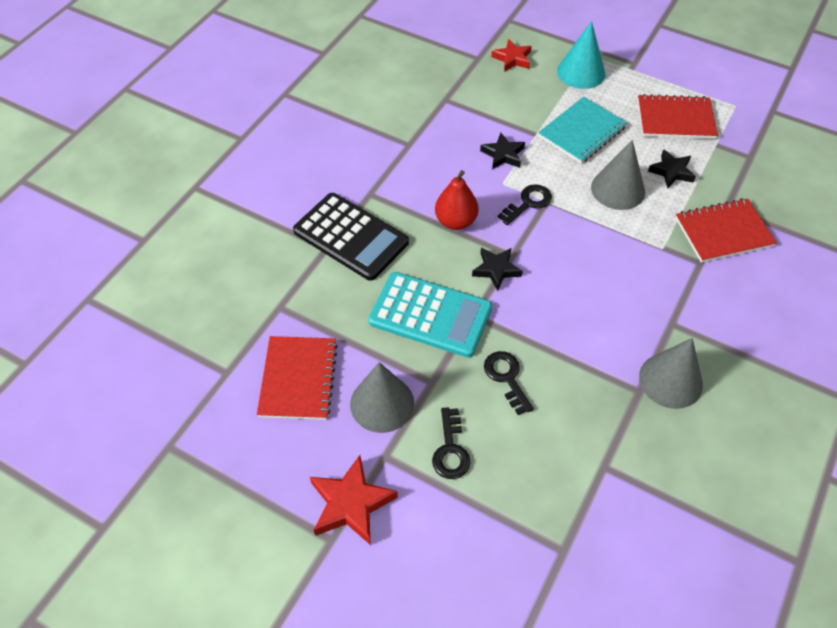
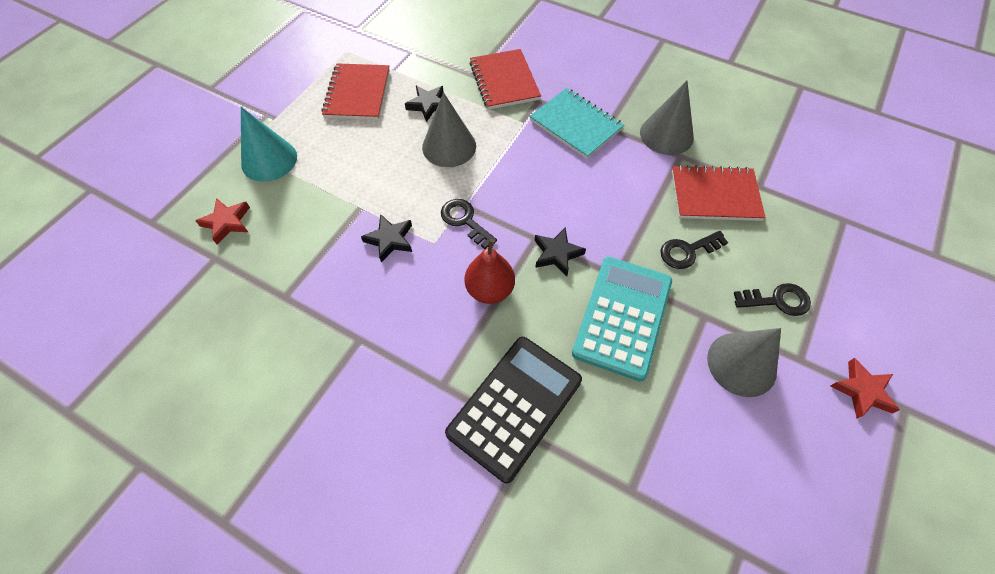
camera: 90 degrees left, 5 degrees up
red notebook [257,336,338,420] -> red notebook moved to [672,165,766,221]
red star [310,455,398,545] -> red star [831,358,900,418], size x0.67
turquoise notebook [538,97,627,164] -> turquoise notebook moved to [529,88,624,159]

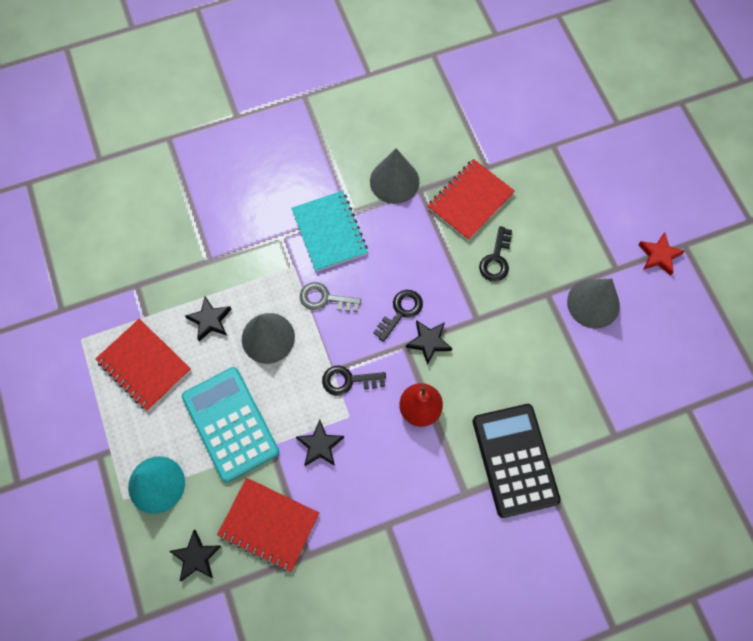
camera: 50 degrees left, 10 degrees up
red star [196,198,250,244] -> black star [170,530,221,581]
red notebook [469,49,541,110] -> red notebook moved to [217,478,319,572]
turquoise notebook [529,88,624,159] -> turquoise notebook turned 75 degrees clockwise [292,191,368,272]
turquoise calculator [572,257,672,381] -> turquoise calculator moved to [182,367,279,482]
black key [734,283,811,316] -> black key moved to [373,290,423,342]
none -> grey key [300,282,361,312]

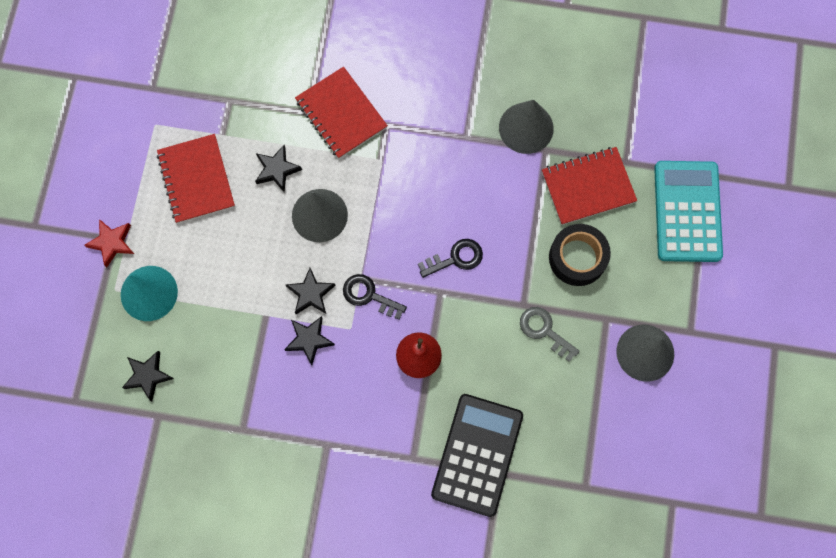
camera: 30 degrees right, 5 degrees up
turquoise calculator [182,367,279,482] -> turquoise calculator moved to [654,161,723,262]
red notebook [217,478,319,572] -> red notebook moved to [295,67,388,159]
turquoise notebook [292,191,368,272] -> none
grey key [300,282,361,312] -> grey key moved to [520,307,580,362]
black star [406,320,452,365] -> black star moved to [286,268,336,314]
black key [479,226,512,281] -> black tape [549,224,611,286]
red star [638,232,685,276] -> red star moved to [84,219,134,267]

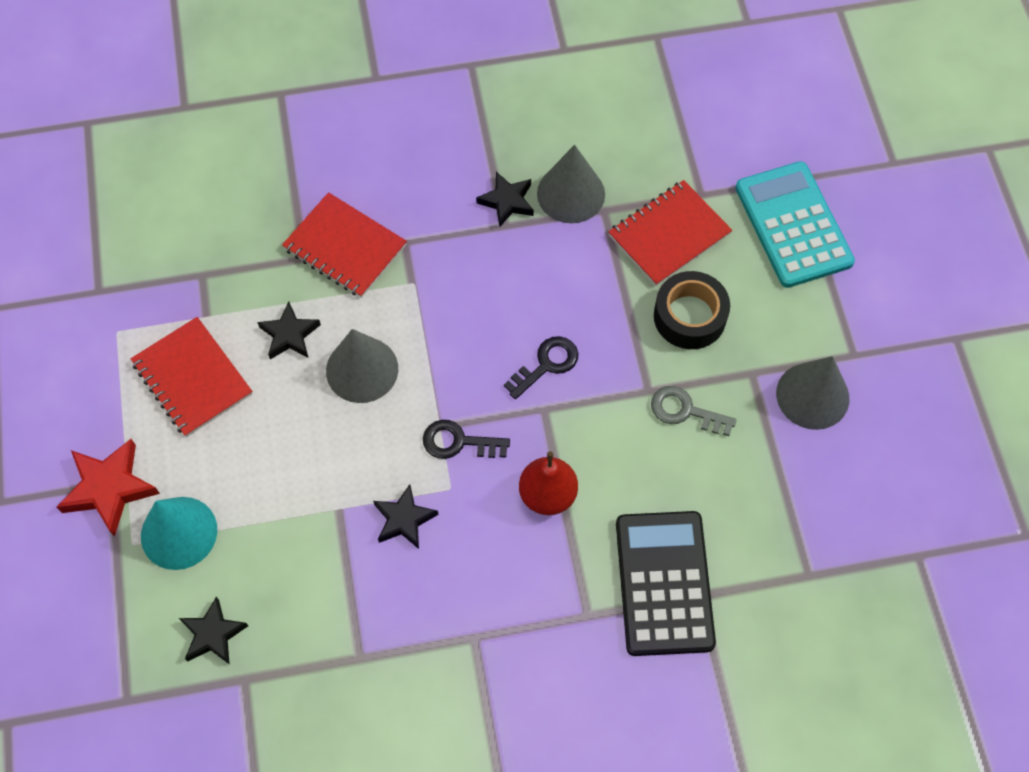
camera: 20 degrees left, 10 degrees down
red star [84,219,134,267] -> red star [57,439,160,537], size x1.50
black star [286,268,336,314] -> black star moved to [476,172,534,227]

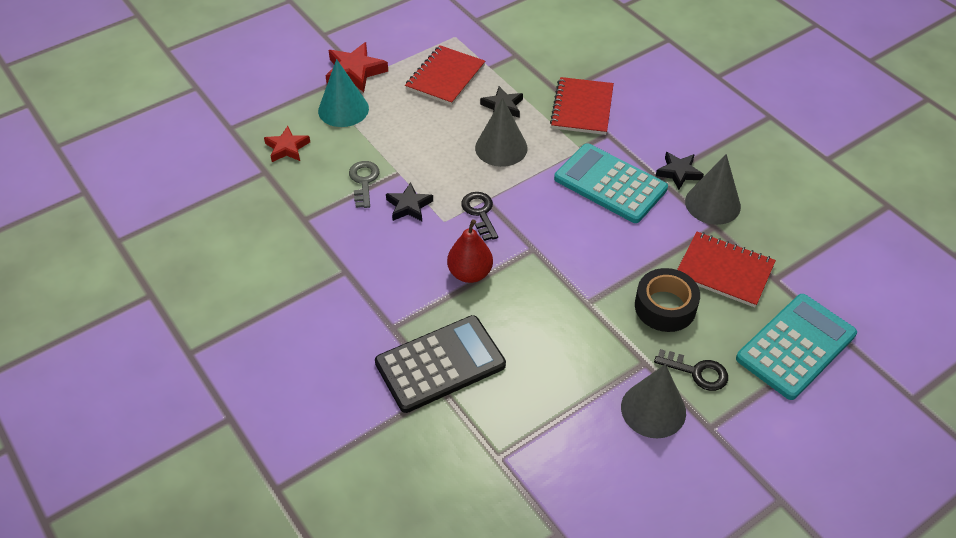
camera: 65 degrees right, 15 degrees down
black star [179,597,248,665] -> red star [264,126,310,162]
black key [504,336,578,399] -> black key moved to [654,349,728,391]
grey key [651,386,736,436] -> grey key moved to [349,161,380,208]
none -> turquoise calculator [554,143,668,223]

